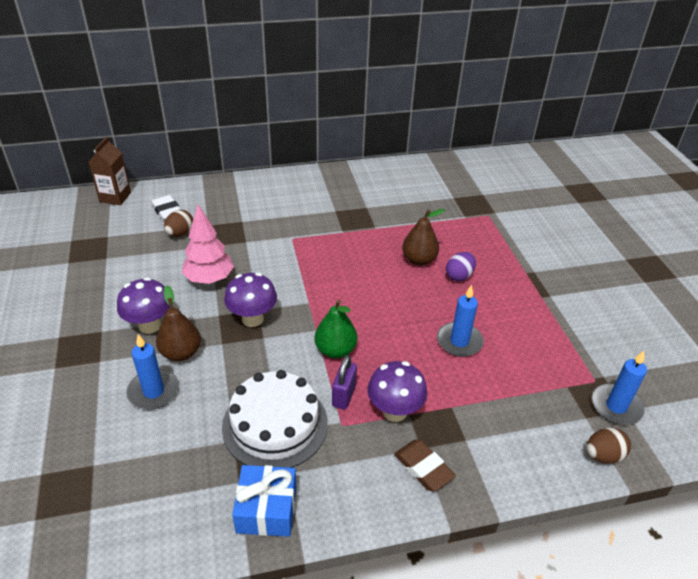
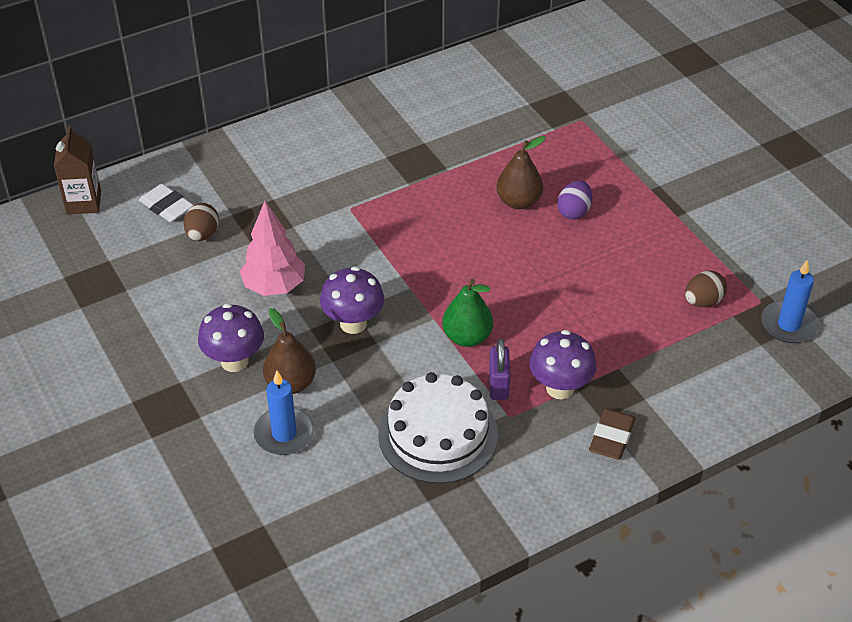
camera: 15 degrees left, 5 degrees up
blue gift [232,465,296,537] -> none
brown eraser [394,440,456,491] -> brown eraser turned 75 degrees clockwise [589,408,635,459]
blue candle [437,285,484,357] -> none
brown egg [586,427,631,464] -> brown egg moved to [685,271,727,307]

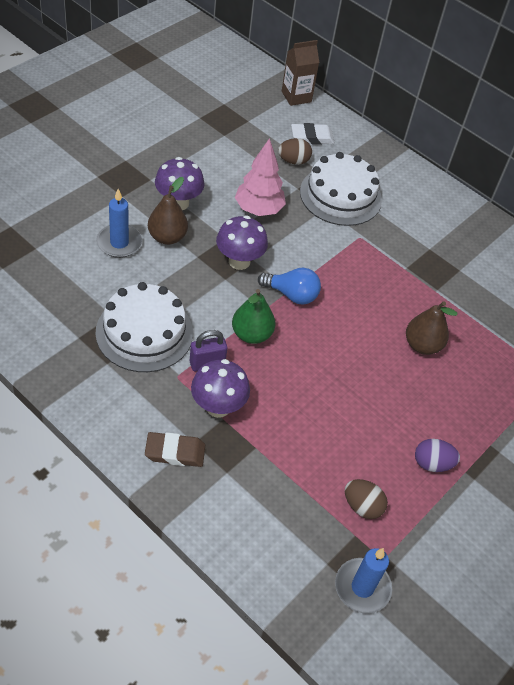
camera: 65 degrees right, 5 degrees up
white eraser [139,184,194,222] -> white eraser turned 60 degrees clockwise [291,123,335,145]
purple egg [557,181,592,219] -> purple egg moved to [415,439,460,472]
none -> blue light bulb [258,268,321,305]
none -> white cake [300,152,382,226]

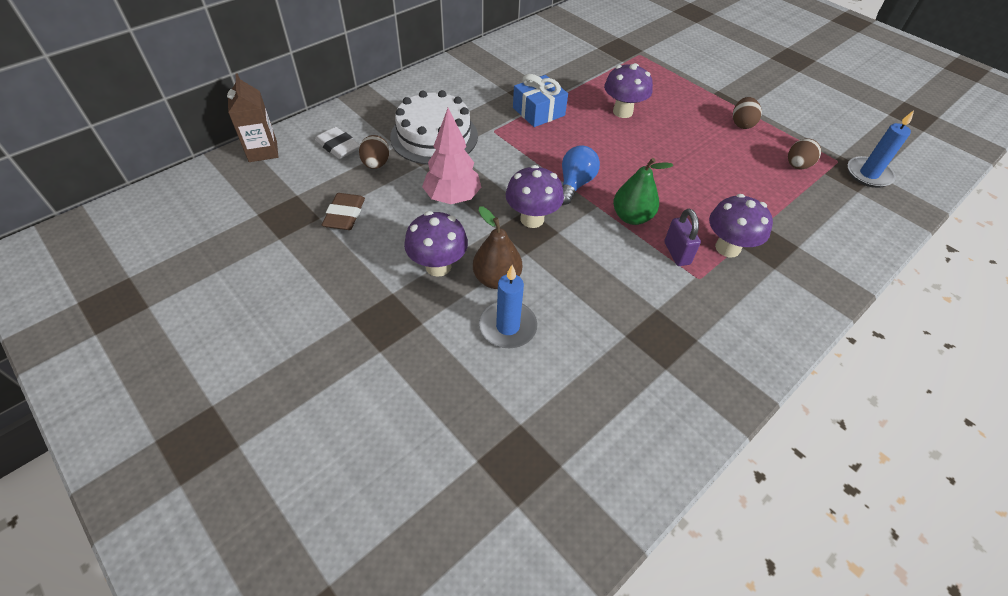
camera: 80 degrees left, 0 degrees up
white cake [95,282,193,372] -> none
brown eraser [145,432,205,467] -> brown eraser moved to [322,193,365,230]
white eraser [291,123,335,145] -> white eraser turned 45 degrees counterclockwise [315,127,360,159]
brown pear [406,301,458,355] -> purple mushroom [604,63,653,118]
purple egg [415,439,460,472] -> brown egg [733,97,762,129]
none -> blue gift [513,74,568,127]

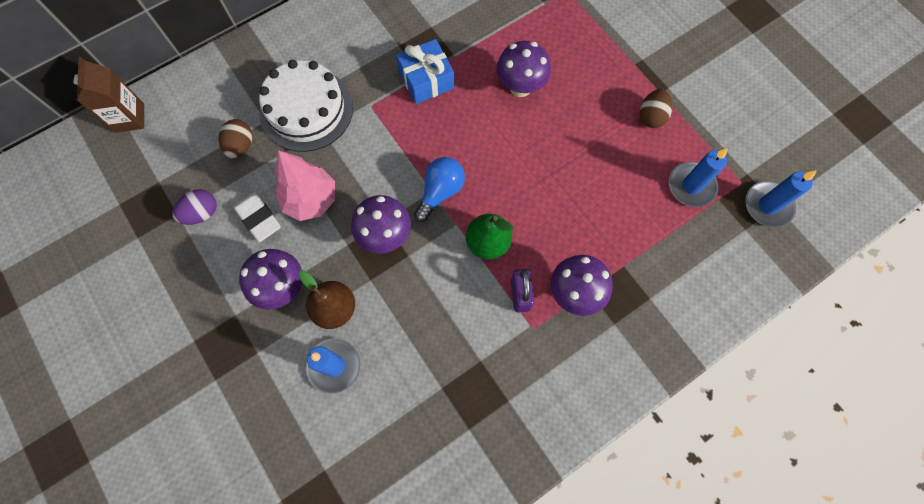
camera: 10 degrees right, 20 degrees up
white eraser [315,127,360,159] -> white eraser moved to [233,192,281,242]
brown eraser [322,193,365,230] -> purple egg [173,189,217,225]
brown egg [788,138,821,169] -> blue candle [669,148,728,207]

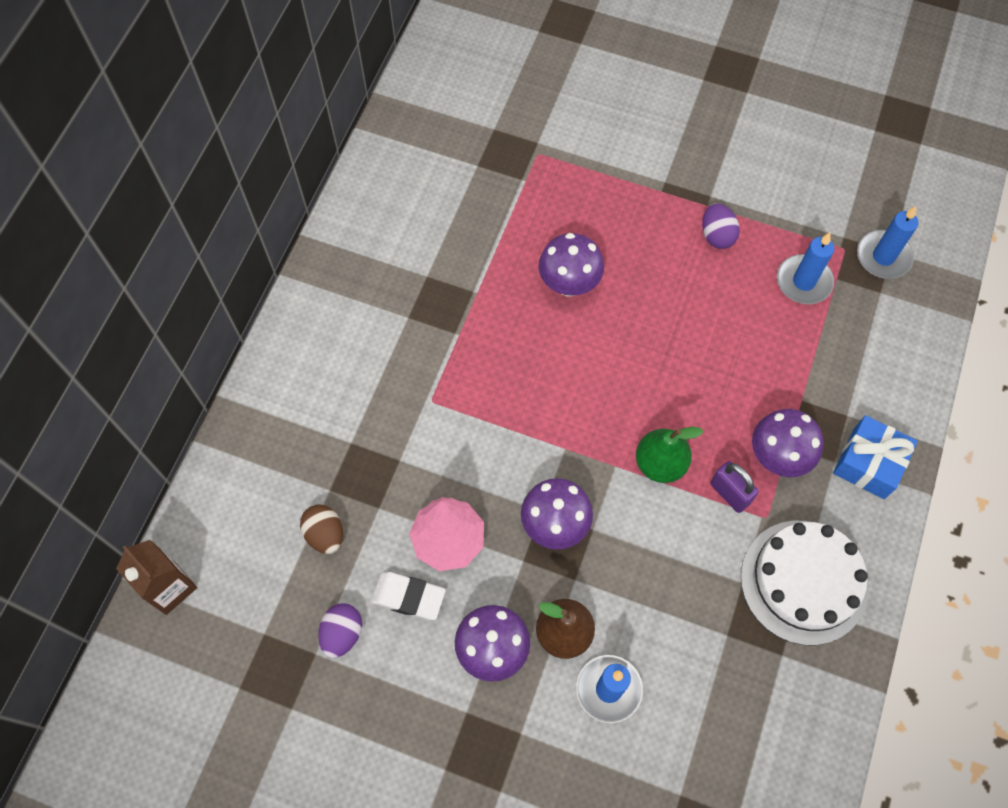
camera: 35 degrees left, 5 degrees down
white cake [259,60,353,152] -> white cake moved to [741,521,868,646]
blue gift [396,39,454,104] -> blue gift moved to [833,415,918,499]
blue light bulb [414,157,465,222] -> none
brown egg [640,89,672,128] -> purple egg [702,203,740,249]

